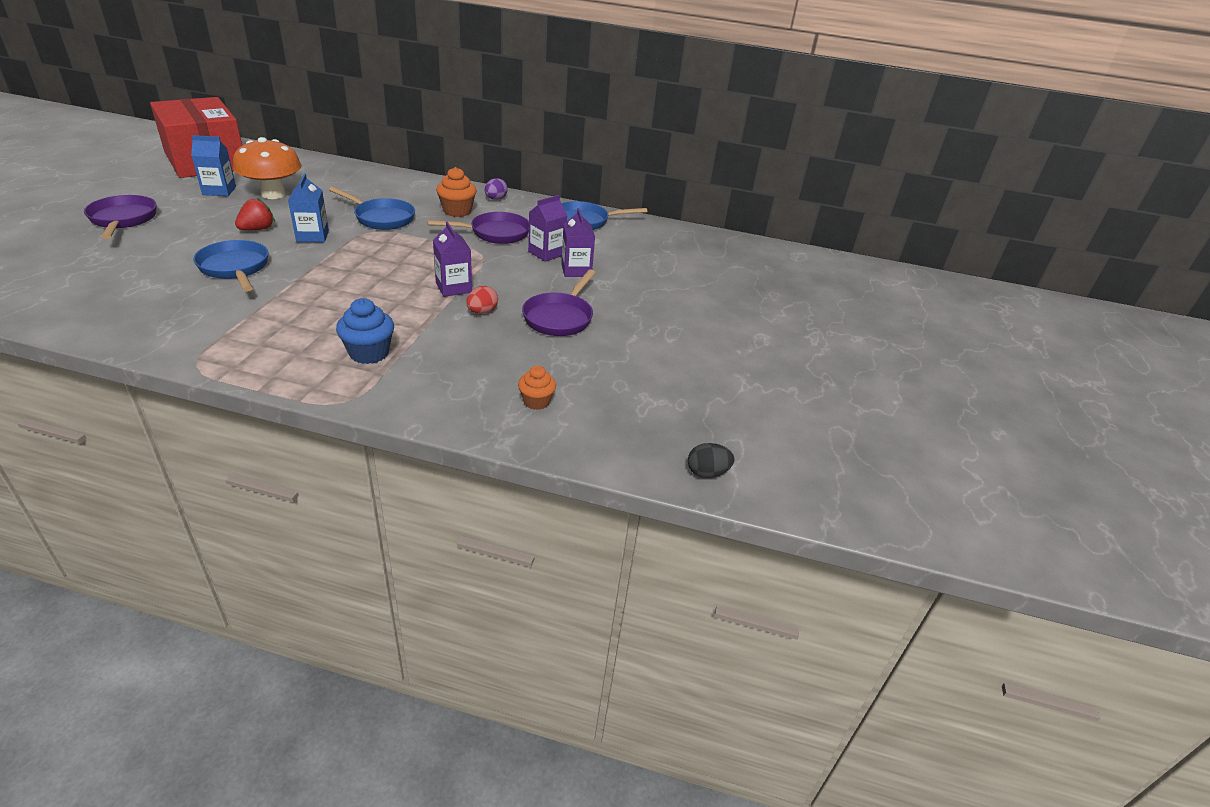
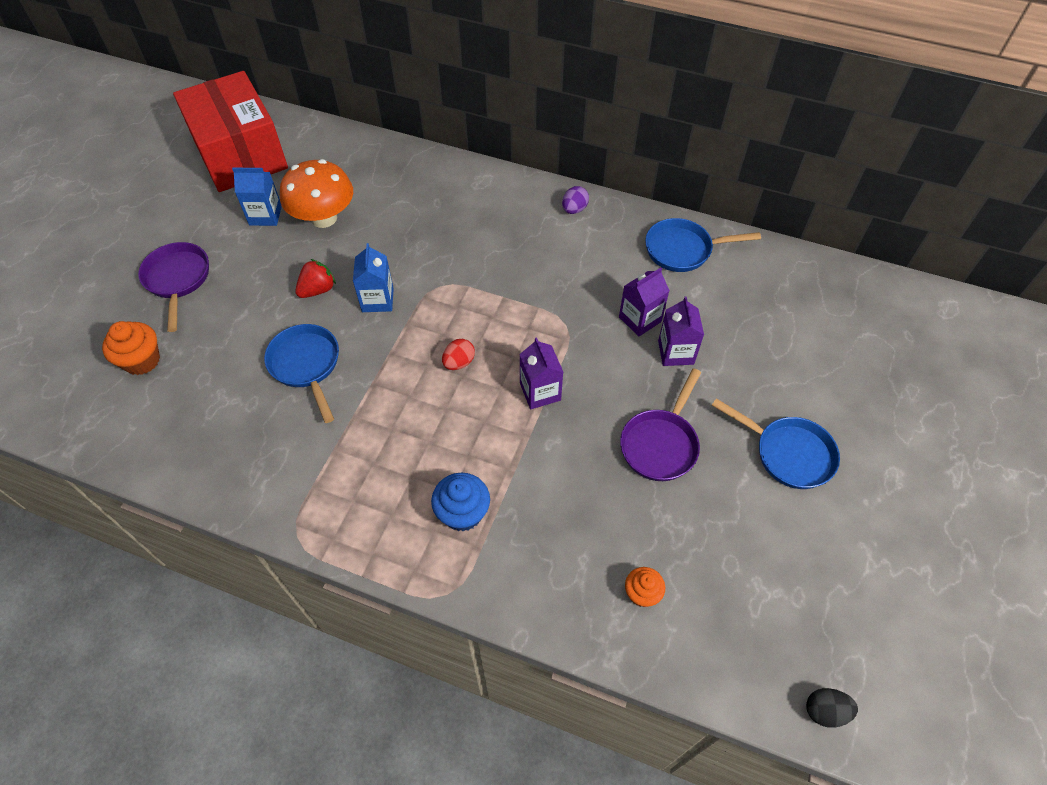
camera: 10 degrees right, 20 degrees up
blue pan [329,187,415,230] -> blue pan moved to [712,398,840,489]
purple pan [428,212,529,244] -> none
orange cupcake [436,167,476,217] -> orange cupcake moved to [102,321,160,375]
red egg [466,286,498,314] -> red egg moved to [442,339,475,370]

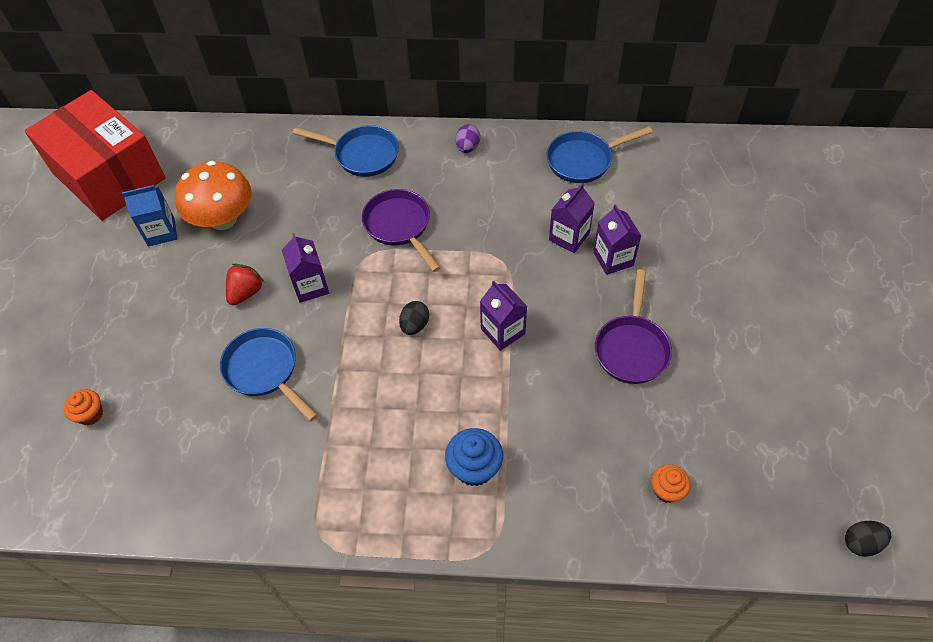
camera: 15 degrees left, 0 degrees up
orange cupcake [102,321,160,375] -> orange cupcake [64,389,103,425], size x0.65
purple pan [138,242,209,332] -> purple pan moved to [362,189,441,272]
blue carton [353,243,394,312] -> purple carton [282,233,329,303]
red egg [442,339,475,370] -> black egg [399,301,429,335]
blue pan [712,398,840,489] -> blue pan moved to [293,125,399,177]

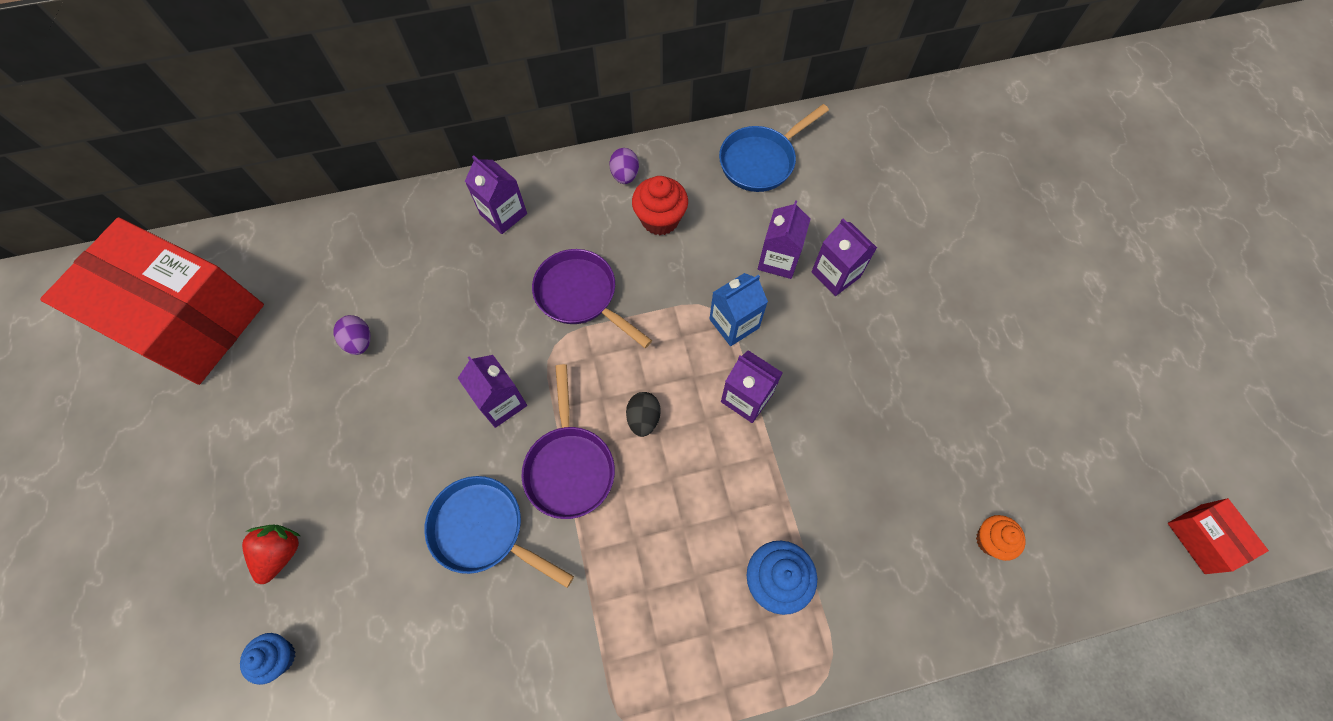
camera: 20 degrees left, 10 degrees up
orange cupcake [64,389,103,425] -> blue cupcake [240,633,295,685]
blue carton [122,185,177,246] -> blue carton moved to [709,273,768,346]
orange mushroom [175,161,252,230] -> purple egg [333,315,371,355]
red strawberry [226,264,264,305] -> red strawberry moved to [242,525,300,584]
blue pan [293,125,399,177] -> purple carton [465,155,527,234]
purple pan [595,269,672,384] -> purple pan moved to [522,364,615,519]
black egg [845,521,891,557] -> red box [1168,498,1269,574]
none -> red cupcake [632,176,688,235]

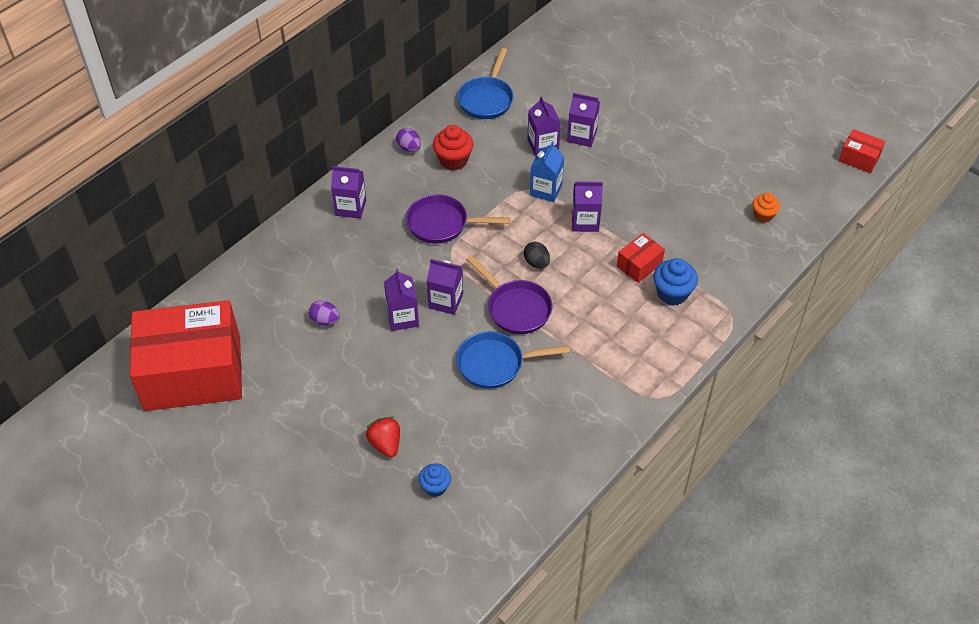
camera: 35 degrees left, 15 degrees down
none -> purple carton [384,269,419,331]
none -> red box [617,233,665,283]

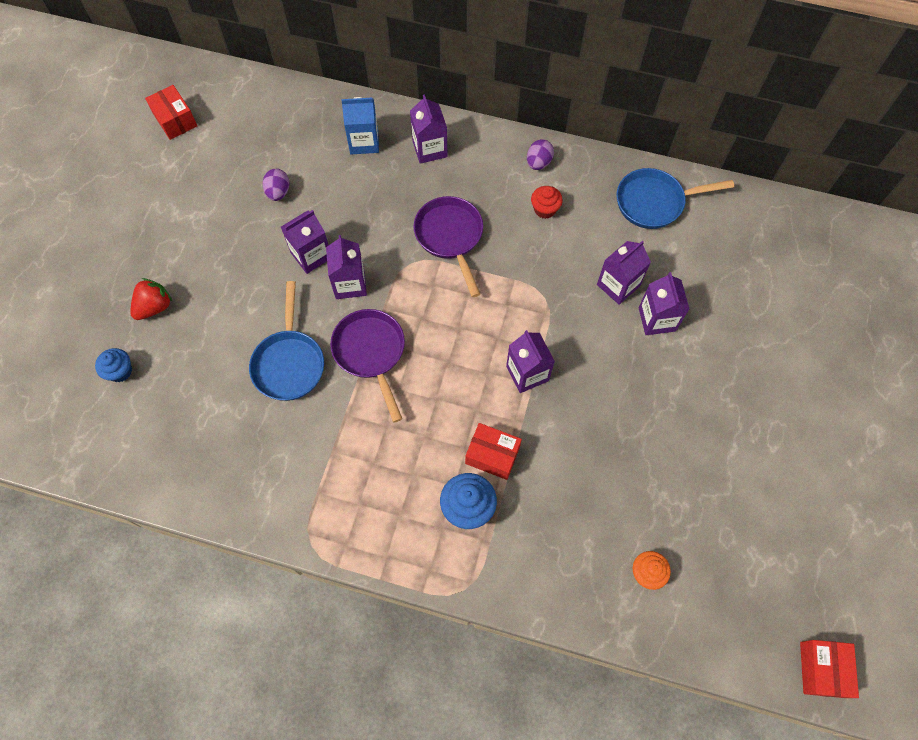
camera: 65 degrees right, 15 degrees up
red box [130,300,242,411] -> red box [145,85,197,140], size x0.40
red cupcake [433,125,474,171] -> red cupcake [531,186,563,219], size x0.65
blue pan [456,331,570,389] -> blue pan turned 150 degrees counterclockwise [249,281,324,401]
purple pan [466,255,552,334] -> purple pan turned 135 degrees clockwise [330,309,405,423]
black egg [524,242,550,269] -> none
blue carton [530,141,564,202] -> blue carton moved to [341,97,379,154]

